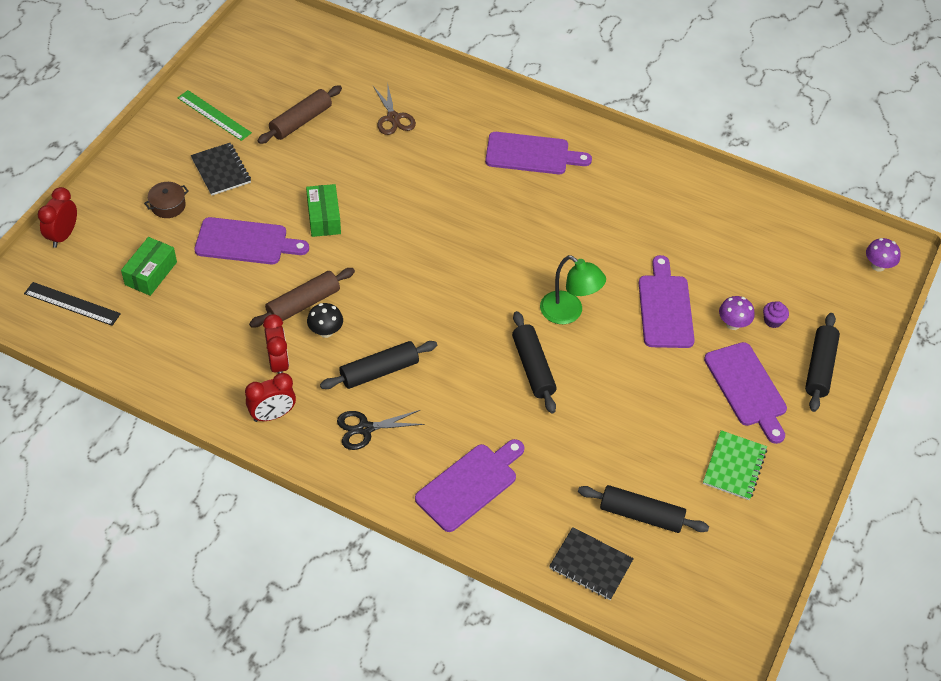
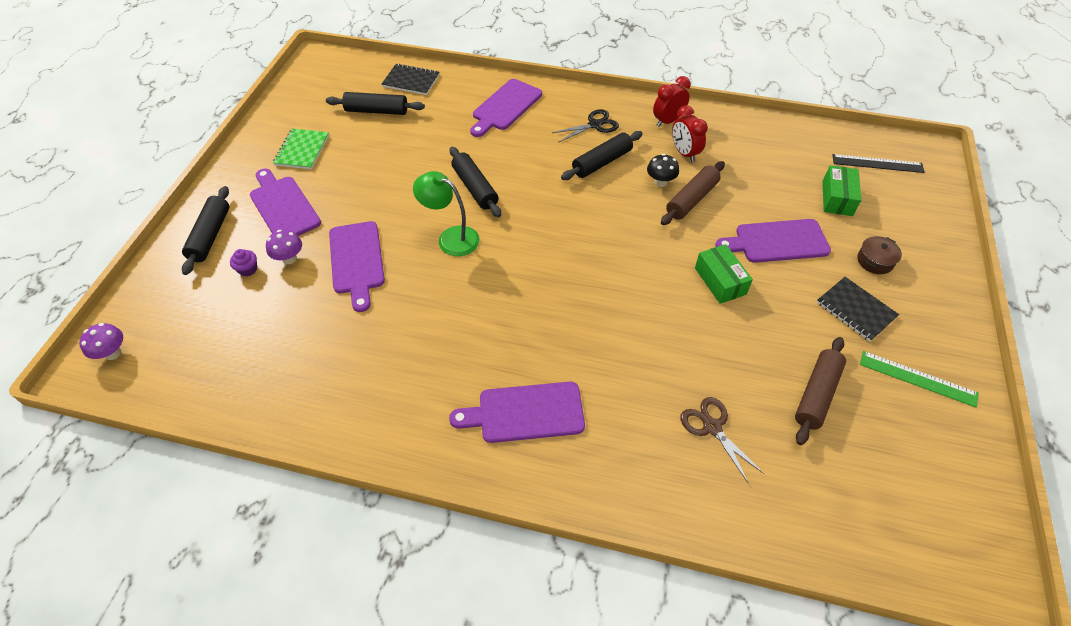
camera: 170 degrees right, 0 degrees up
red clock [38,187,77,248] -> none

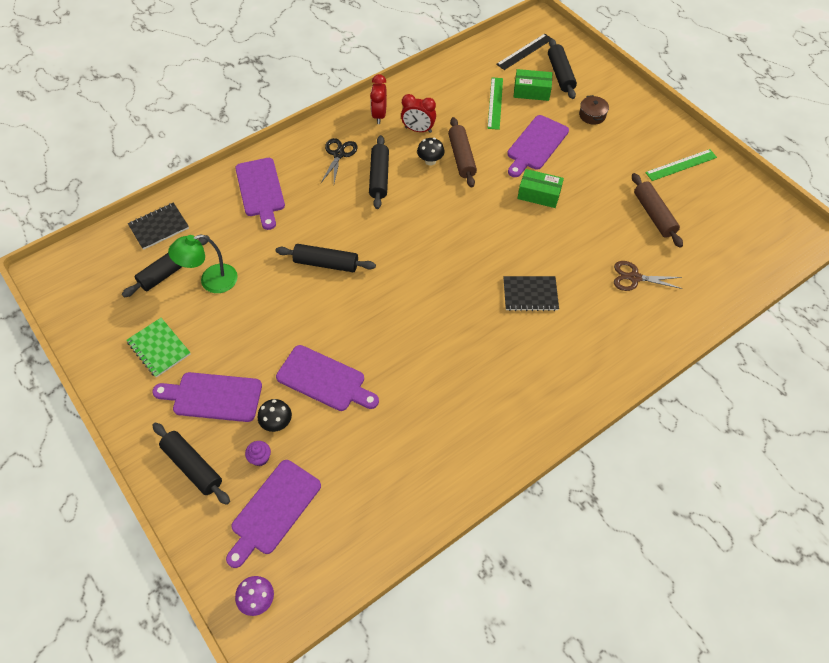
camera: 50 degrees left, 5 degrees up
purple mushroom [266,230,302,264] -> black mushroom [258,399,292,432]
green lamp [413,171,480,256] -> green lamp moved to [168,235,238,293]
purple cutting board [449,382,585,443] -> purple cutting board moved to [226,460,321,568]
black notebook [817,277,899,342] -> black notebook moved to [503,276,559,311]
green box [822,165,861,216] -> green box turned 45 degrees counterclockwise [514,69,552,101]
none -> green ruler [487,77,503,130]
none -> black rolling pin [548,38,577,99]

